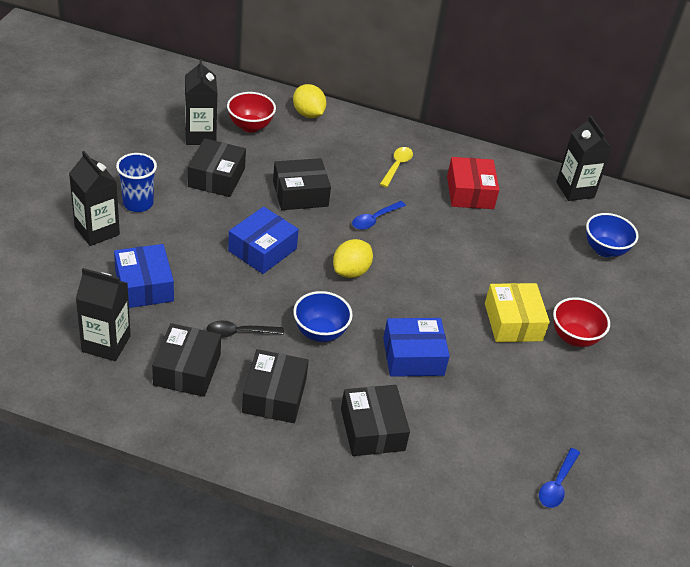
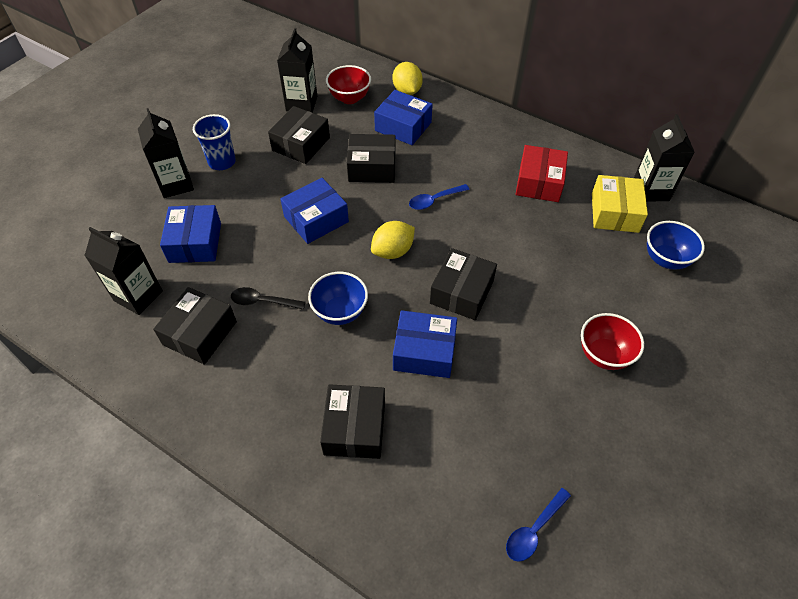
camera: 20 degrees right, 10 degrees up
black box [242,349,309,423] -> black box moved to [430,248,497,320]
yellow spoon [380,147,413,187] -> none
yellow box [485,283,550,342] -> yellow box moved to [592,175,648,233]
none -> blue box [374,90,433,145]

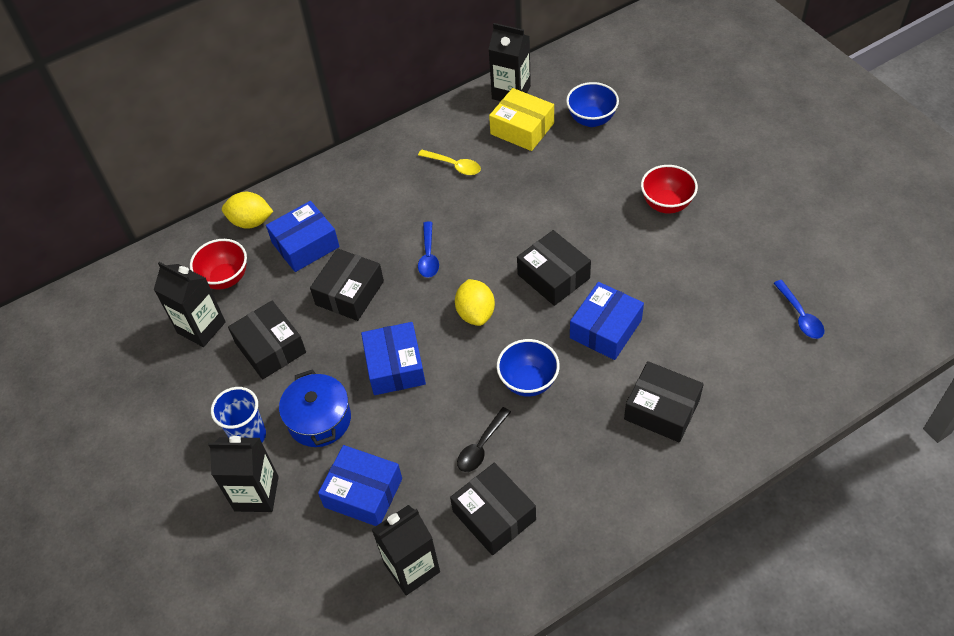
camera: 60 degrees left, 0 degrees up
red box [516,145,568,202] -> yellow spoon [418,150,481,175]
none -> blue pot [279,369,351,447]

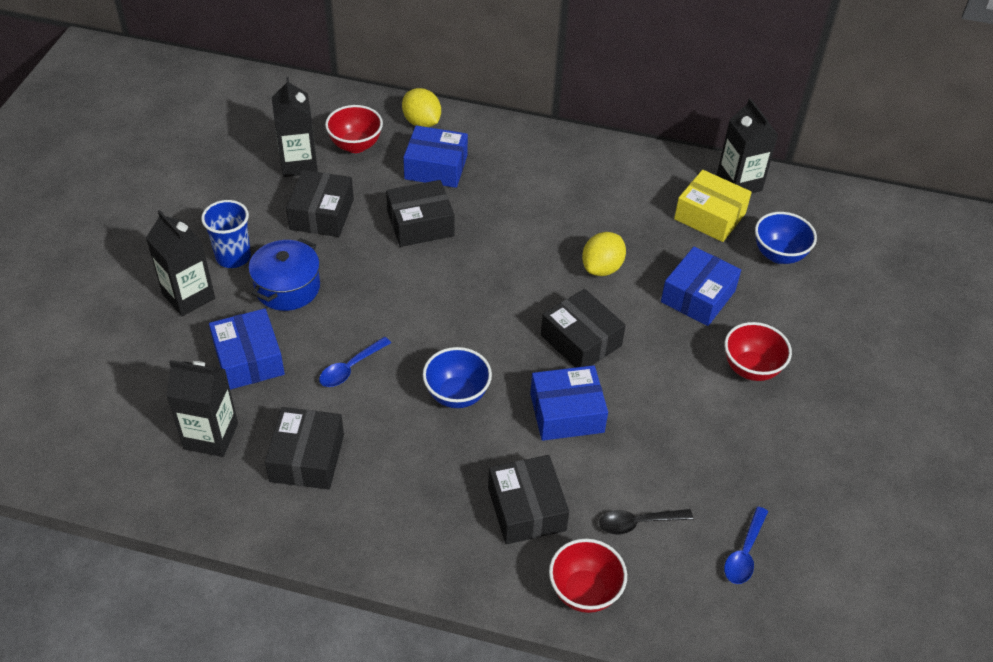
camera: 40 degrees right, 5 degrees down
blue box [361,322,426,395] -> blue box moved to [661,246,741,326]
yellow spoon [418,150,481,175] -> none
blue spoon [418,221,439,278] -> blue spoon moved to [319,337,391,387]
yellow lemon [455,279,495,326] -> yellow lemon moved to [582,232,626,276]
black spoon [457,407,511,472] -> black spoon moved to [599,509,693,535]
yellow box [489,88,554,151] -> yellow box turned 45 degrees counterclockwise [674,170,752,242]
black box [517,230,591,306] -> black box turned 45 degrees counterclockwise [541,289,626,368]
none -> red bowl [549,539,627,613]

